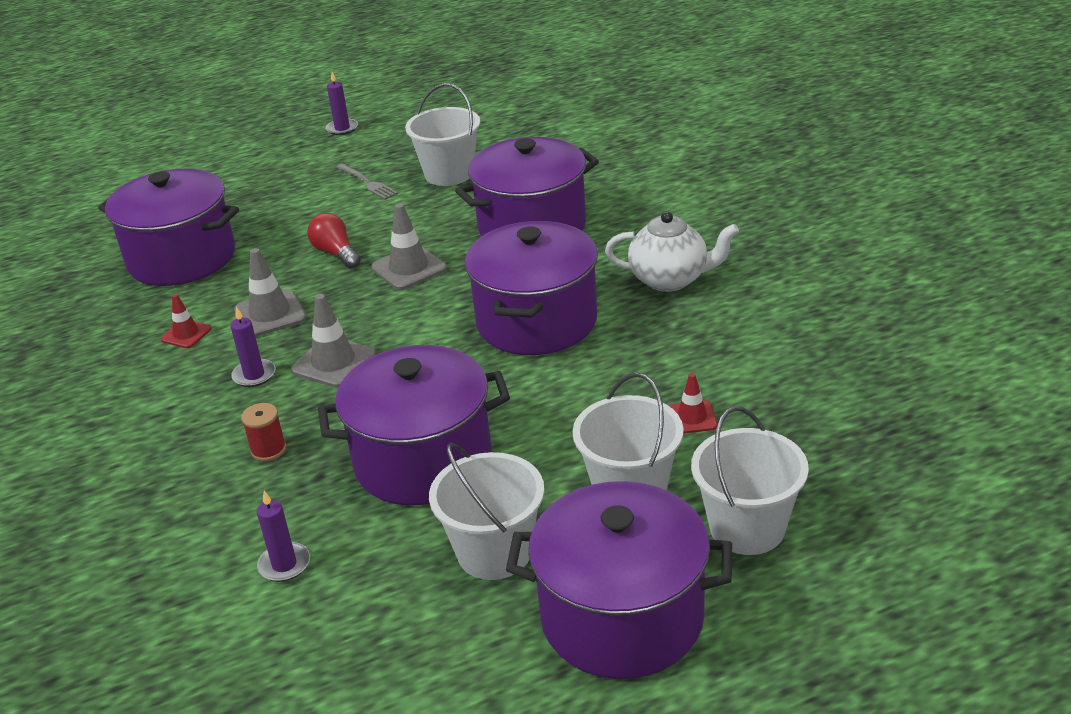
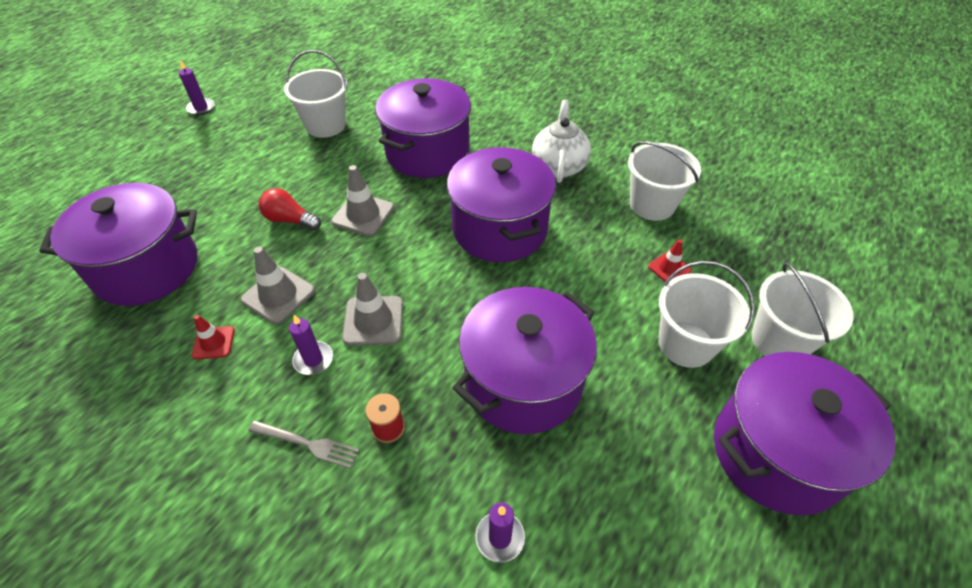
camera: 35 degrees left, 15 degrees up
grey fork [335,163,398,200] -> grey fork moved to [248,420,359,469]
white bucket [429,443,544,580] -> white bucket moved to [628,141,701,221]
white teapot [605,211,739,292] -> white teapot turned 60 degrees counterclockwise [532,99,591,183]

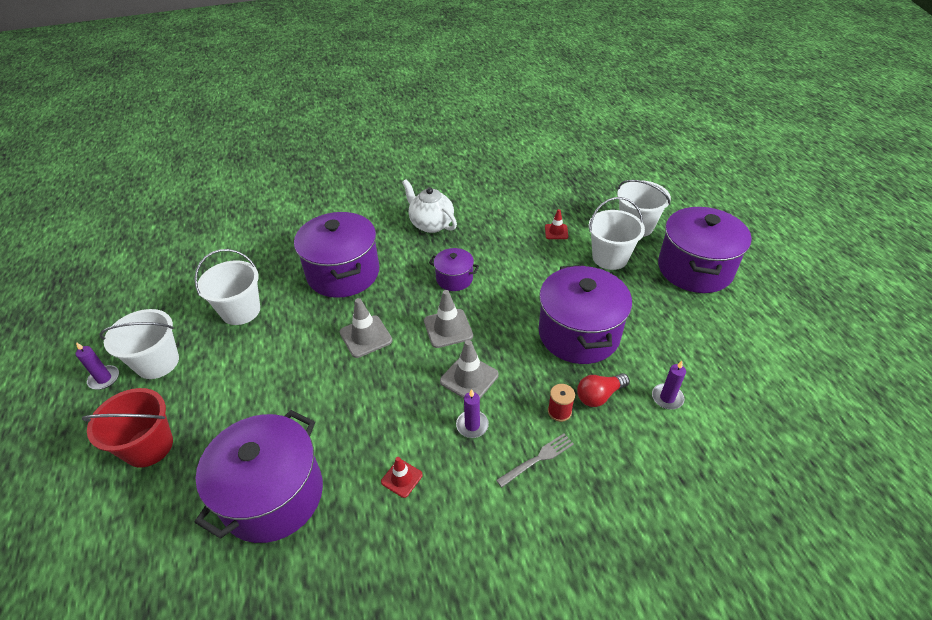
camera: 50 degrees left, 5 degrees down
grey traffic cone [241,247,315,324] -> grey traffic cone moved to [424,290,473,348]
red light bulb [259,188,321,230] -> red light bulb moved to [577,373,630,407]
purple pot [447,147,556,262] -> purple pot [429,248,479,291], size x0.50
white bucket [628,141,701,221] -> white bucket moved to [99,309,179,379]
none -> red bucket [82,388,173,468]

